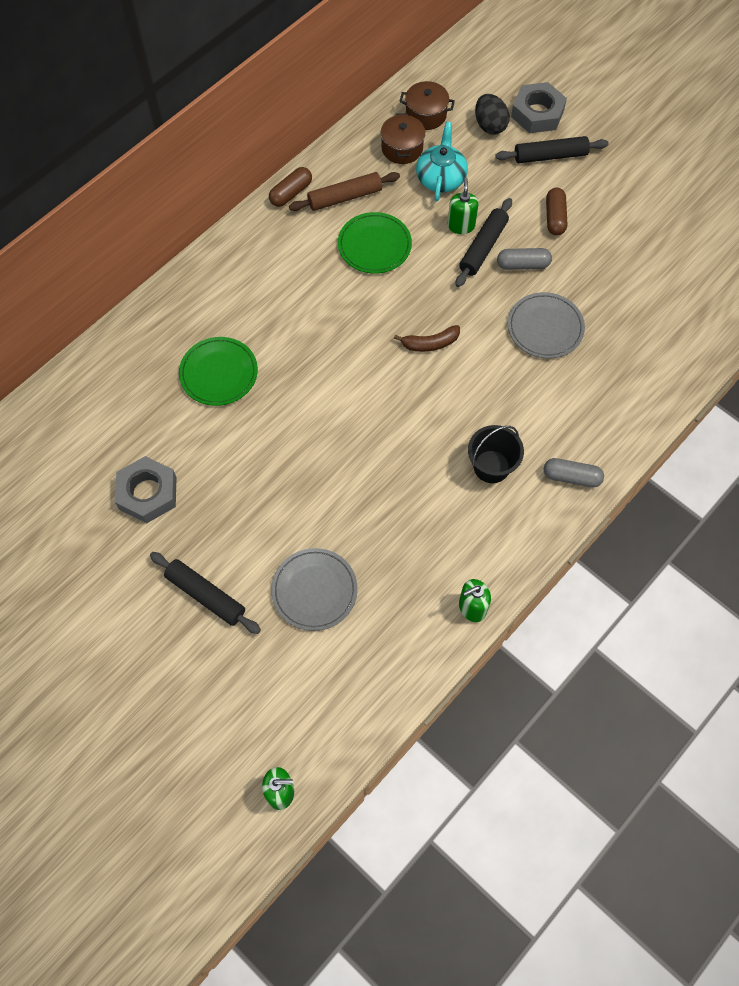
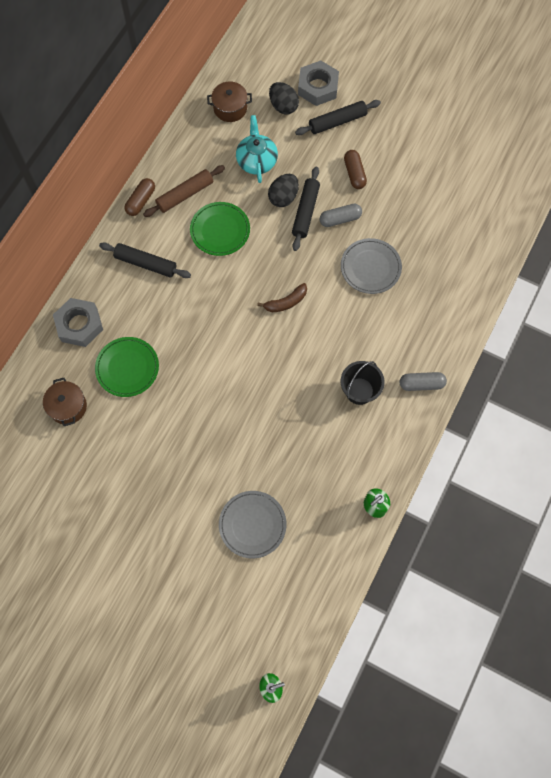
camera: 15 degrees left, 5 degrees up
grey nut [115,456,177,523] -> grey nut moved to [53,298,103,347]
black rolling pin [150,552,261,634] -> black rolling pin moved to [99,242,191,278]
brown pot [381,113,425,164] -> brown pot moved to [43,378,87,426]
green soap dispenser [447,177,479,234] -> black egg [268,174,299,207]

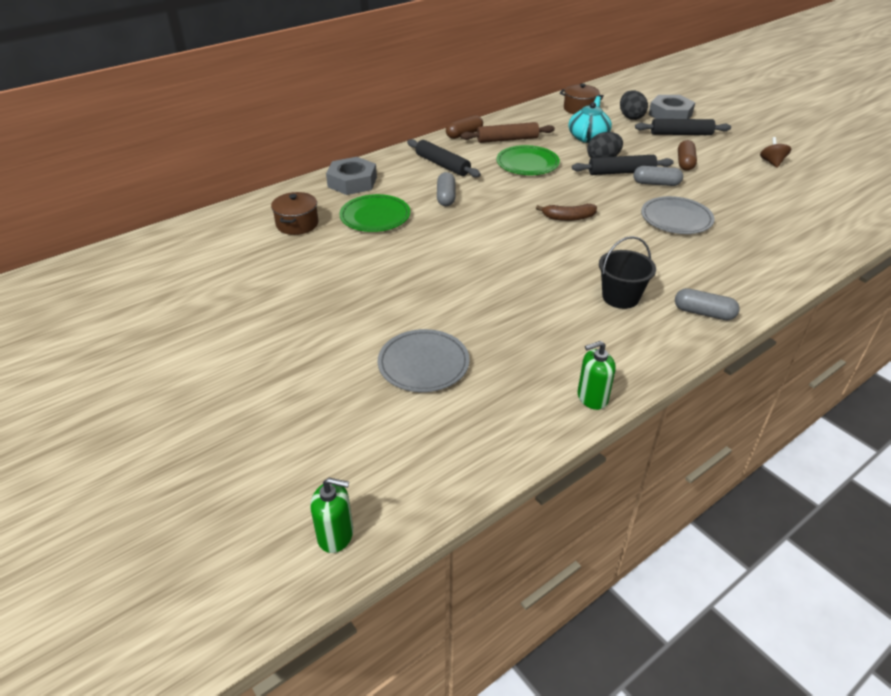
camera: 25 degrees right, 30 degrees down
black rolling pin [292,167,320,251] -> black rolling pin turned 45 degrees clockwise [572,155,674,175]
none -> grey capsule [437,172,455,206]
none -> brown spinning top [760,137,791,168]

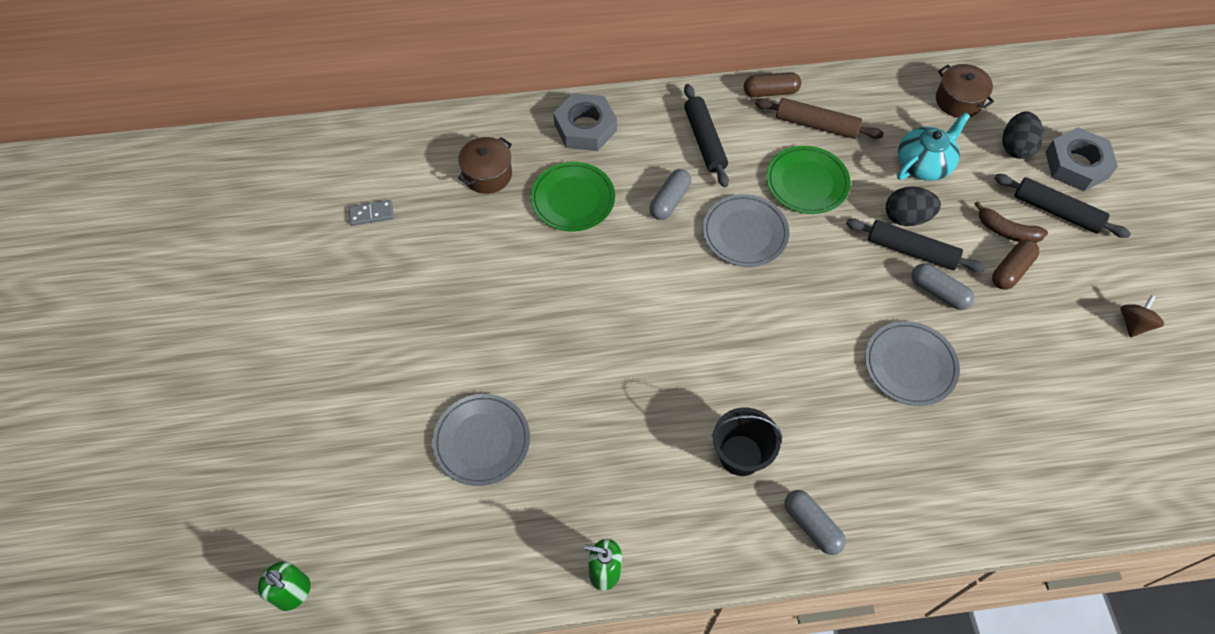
camera: 30 degrees right, 20 degrees up
brown banana [536,204,597,221] -> brown banana moved to [975,201,1048,243]
none -> grey domino [349,200,394,226]
none -> grey plate [703,194,790,267]

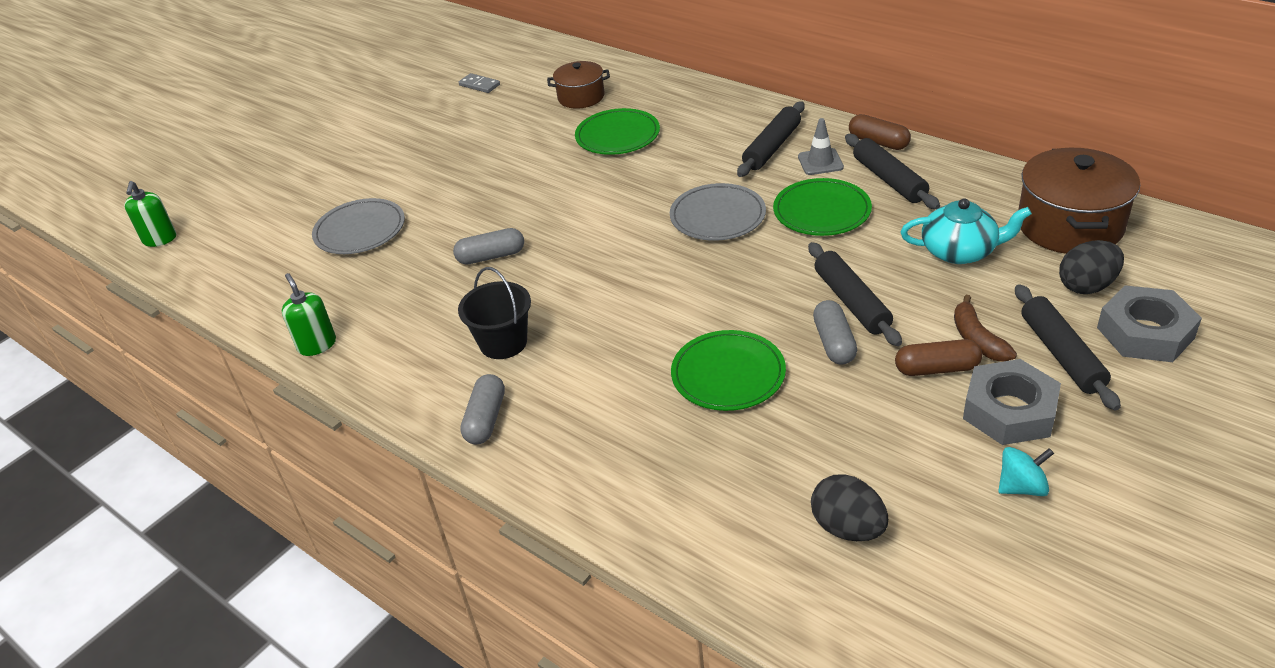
camera: 50 degrees right, 20 degrees down
grey nut [553,93,617,151] -> grey nut moved to [963,359,1061,445]
grey capsule [650,169,691,220] -> grey capsule moved to [453,228,524,264]
brown rolling pin [755,98,884,139] -> black rolling pin [845,134,940,209]
grey plate [865,321,960,406] -> green plate [671,330,786,411]
black egg [886,186,941,226] -> black egg moved to [811,474,888,541]
brown pot [936,64,994,118] -> brown pot [1018,148,1140,254], size x1.69
brown spinning top [1120,295,1164,338] -> turquoise spinning top [998,447,1054,496]
none -> grey traffic cone [798,118,844,175]

